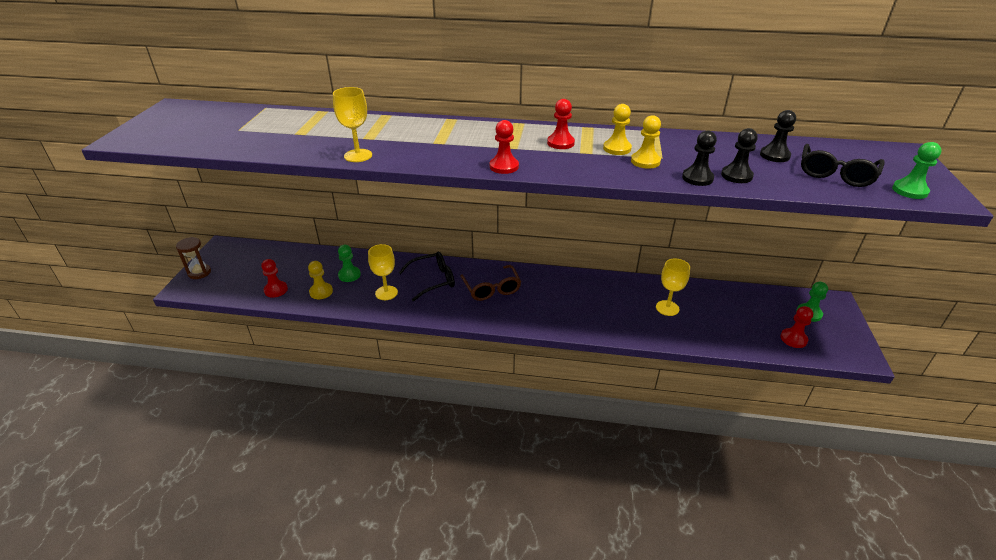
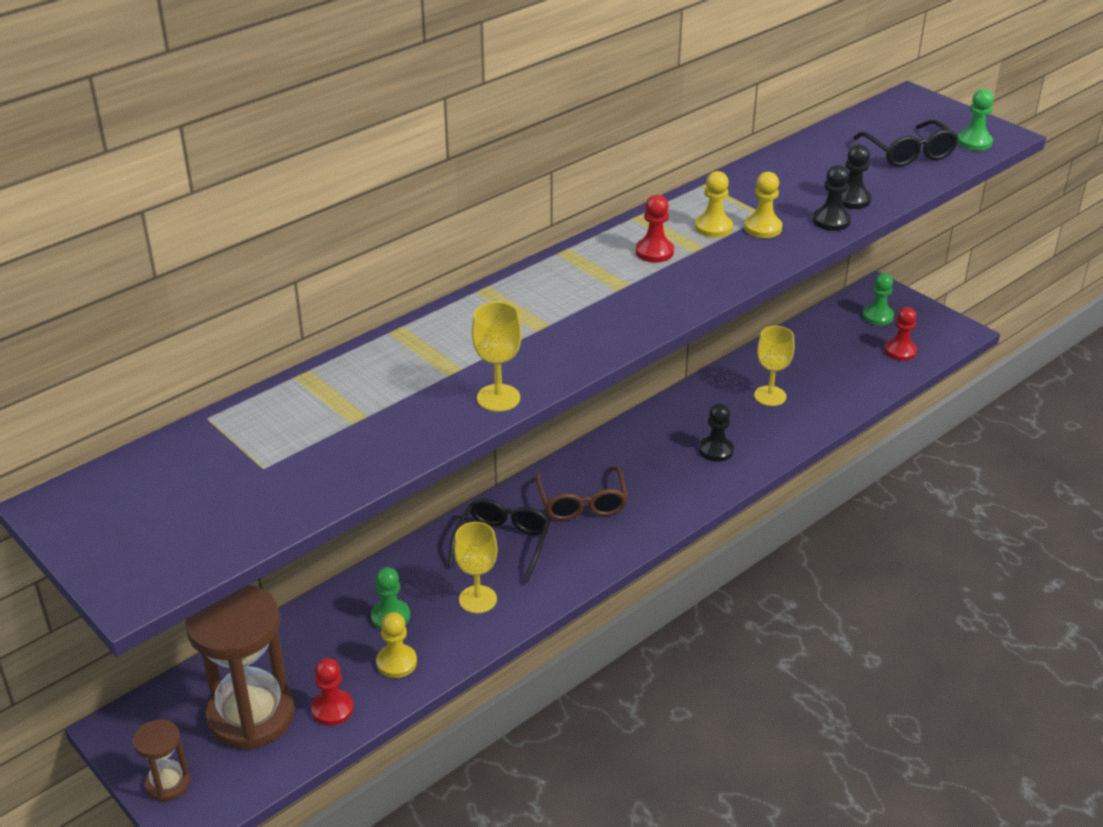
camera: 50 degrees left, 0 degrees up
brown glasses [460,265,521,301] -> brown glasses turned 60 degrees clockwise [535,466,628,520]
red pawn [490,120,519,174] -> none
black pawn [760,110,796,162] -> black pawn moved to [699,404,734,461]
none -> brown hourglass [185,585,295,750]

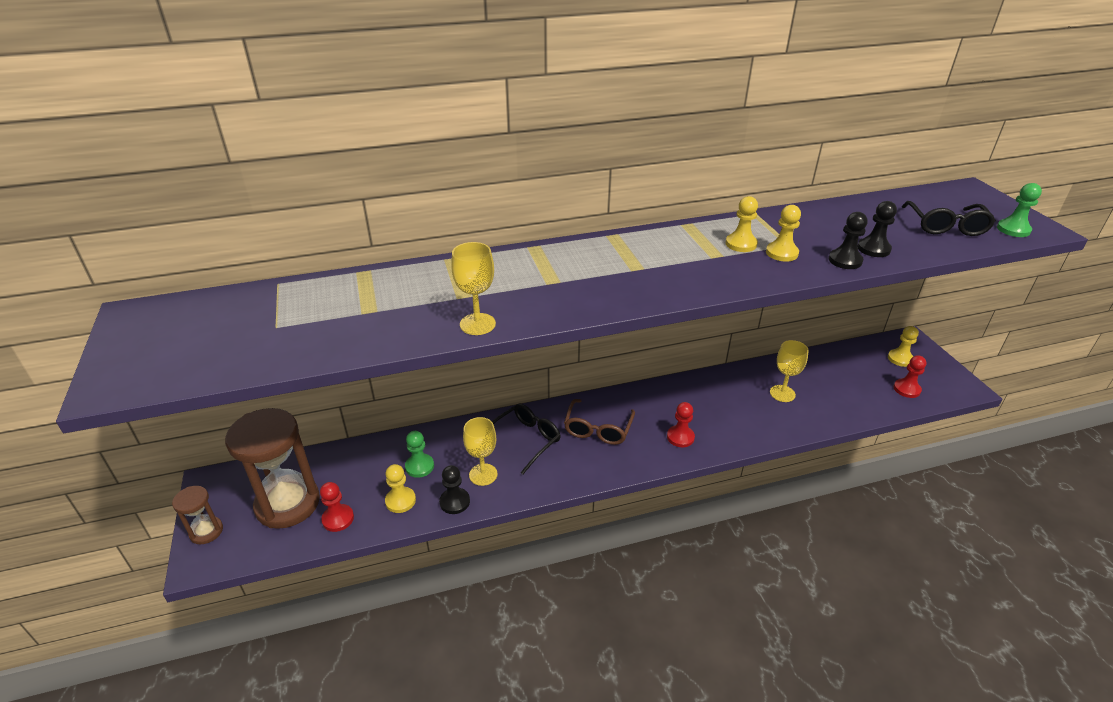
camera: 25 degrees right, 0 degrees up
red pawn [635,195,674,262] -> red pawn moved to [667,402,695,447]
black pawn [699,404,734,461] -> black pawn moved to [439,465,470,514]
green pawn [863,273,894,325] -> yellow pawn [888,326,919,367]

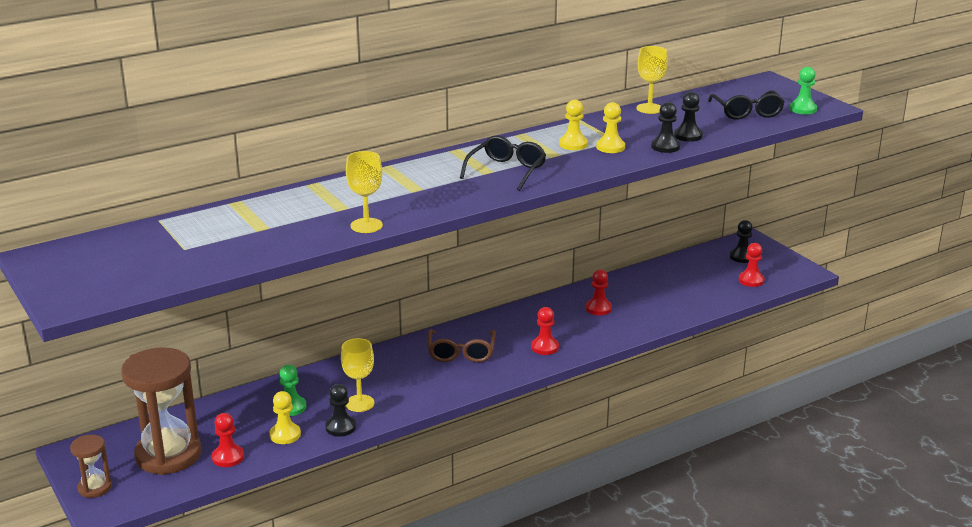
camera: 15 degrees left, 10 degrees down
black glasses [492,403,561,474] -> black glasses moved to [460,135,546,191]
yellow goblet [770,340,809,402] -> yellow goblet moved to [637,46,668,114]
yellow pawn [888,326,919,367] -> black pawn [730,220,753,263]
none -> red pawn [586,270,612,315]

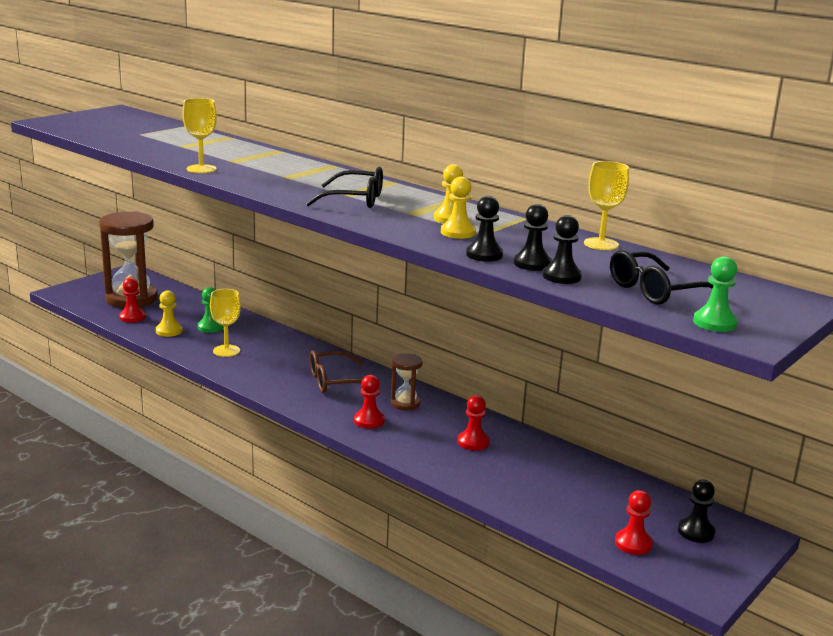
camera: 70 degrees right, 5 degrees down
brown hourglass [70,434,112,498] -> brown hourglass moved to [391,353,423,410]
black pawn [325,384,356,437] -> black pawn moved to [543,215,582,284]

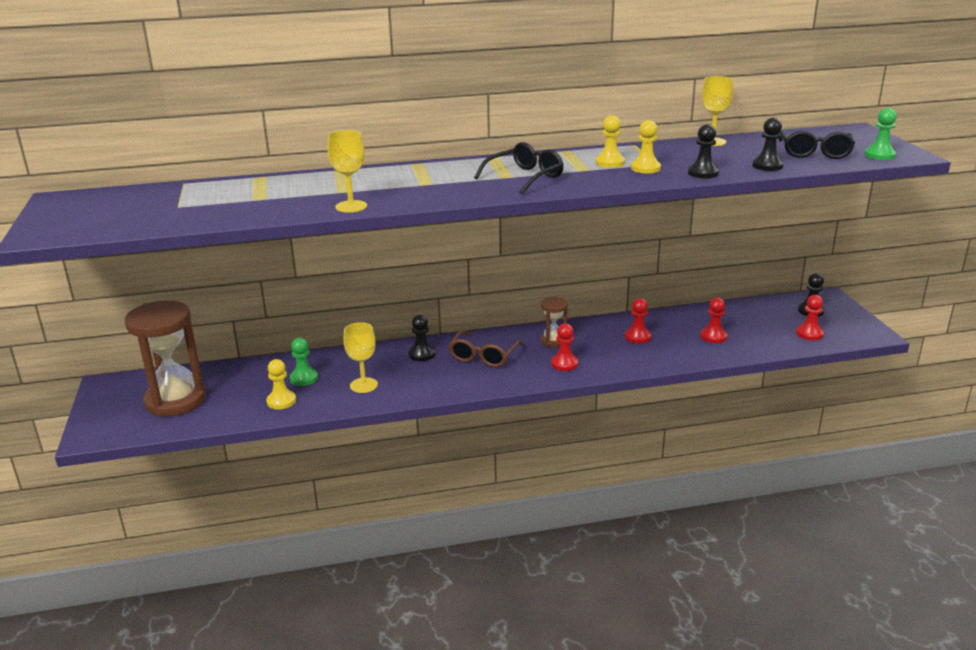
camera: 50 degrees left, 5 degrees up
red pawn [119,278,146,323] -> red pawn moved to [700,297,728,343]
black pawn [514,204,552,271] -> black pawn moved to [408,315,435,361]

